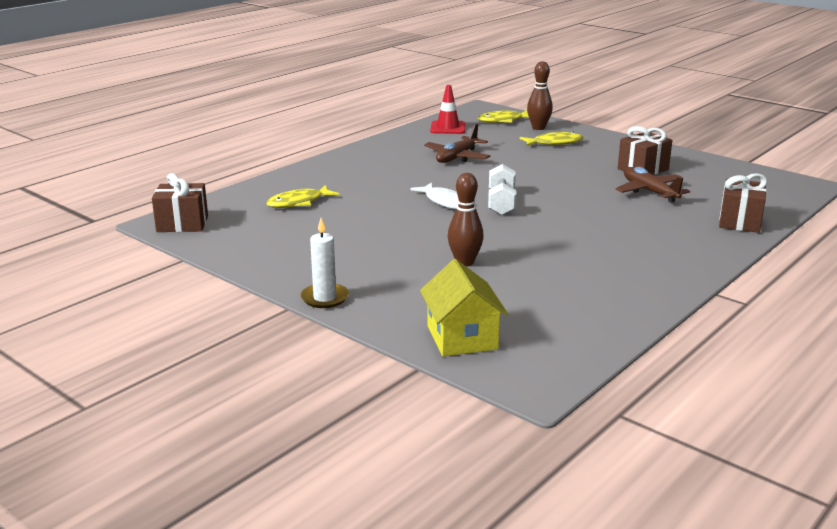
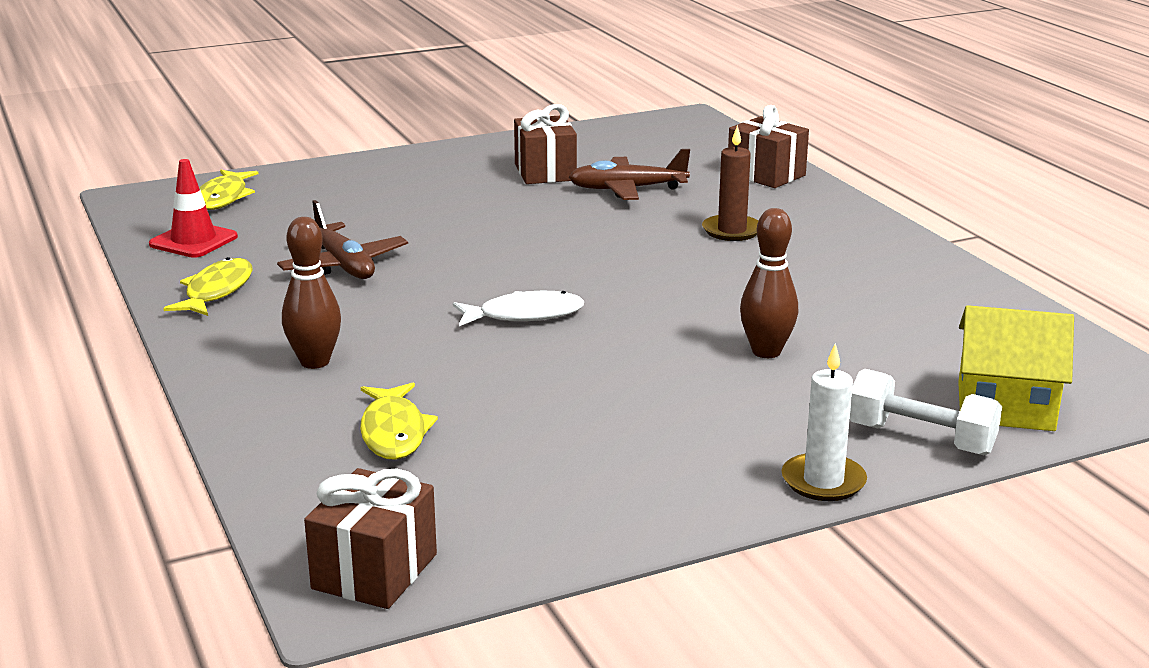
camera: 65 degrees left, 0 degrees up
white dumbbell [488,164,516,216] -> white dumbbell moved to [850,369,1002,455]
yellow fish [520,132,583,146] -> yellow fish moved to [163,257,253,316]
brown bowling pin [527,61,553,130] -> brown bowling pin moved to [282,217,341,369]
none -> brown candle [702,125,758,241]

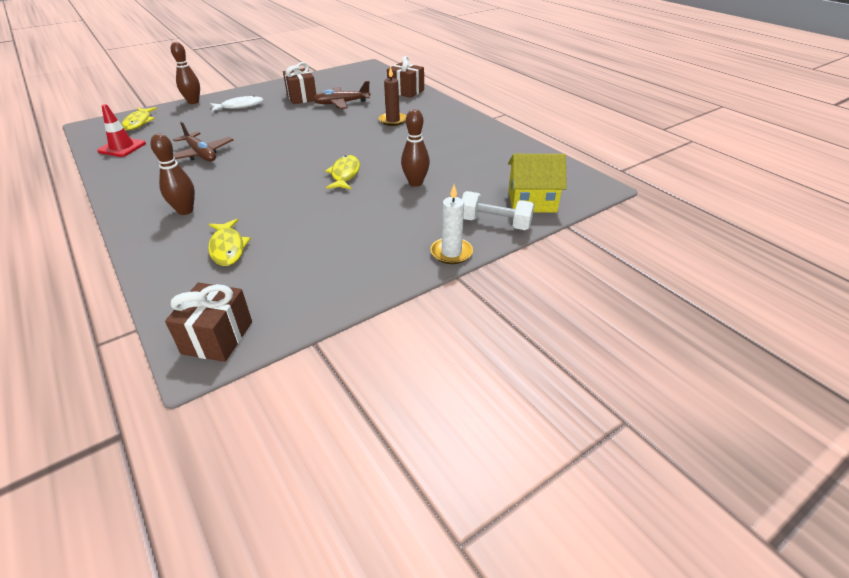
camera: 10 degrees left, 15 degrees up
yellow fish [163,257,253,316] -> yellow fish moved to [325,155,360,189]
white fish [453,291,585,326] -> white fish moved to [210,95,264,112]
none -> brown bowling pin [171,42,200,104]

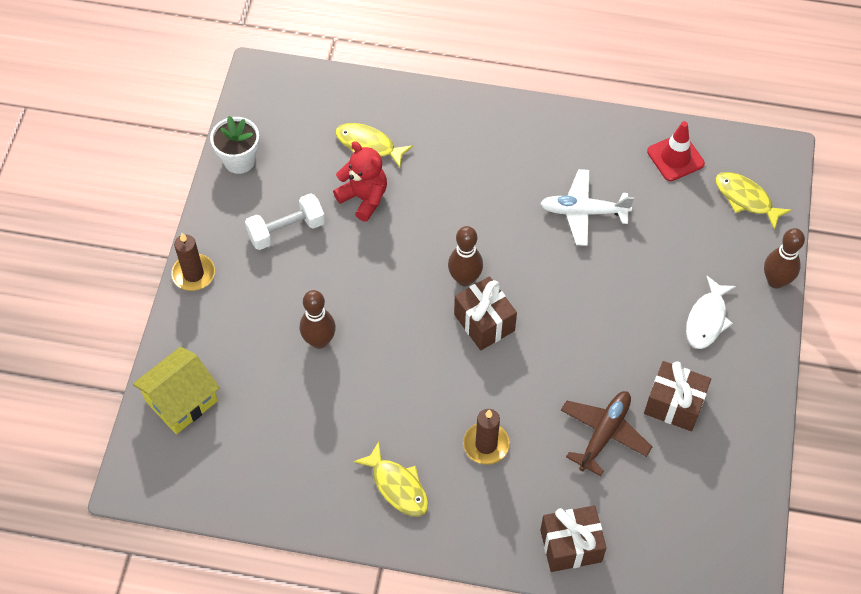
camera: 135 degrees right, 20 degrees up
brown bowling pin [150,134,195,215] -> brown bowling pin moved to [448,226,483,286]
brown gift [165,283,252,362] -> brown gift moved to [454,276,517,350]
brown plane [173,121,233,162] -> white plane [540,169,634,246]
yellow fish [325,155,360,189] -> yellow fish moved to [354,442,428,517]
white candle [430,185,473,264] -> brown candle [171,233,215,291]
white dumbbell [462,191,534,230] -> white dumbbell moved to [245,193,325,250]
none -> white flower pot [210,116,259,174]
none -> red teddy bear [333,141,387,222]

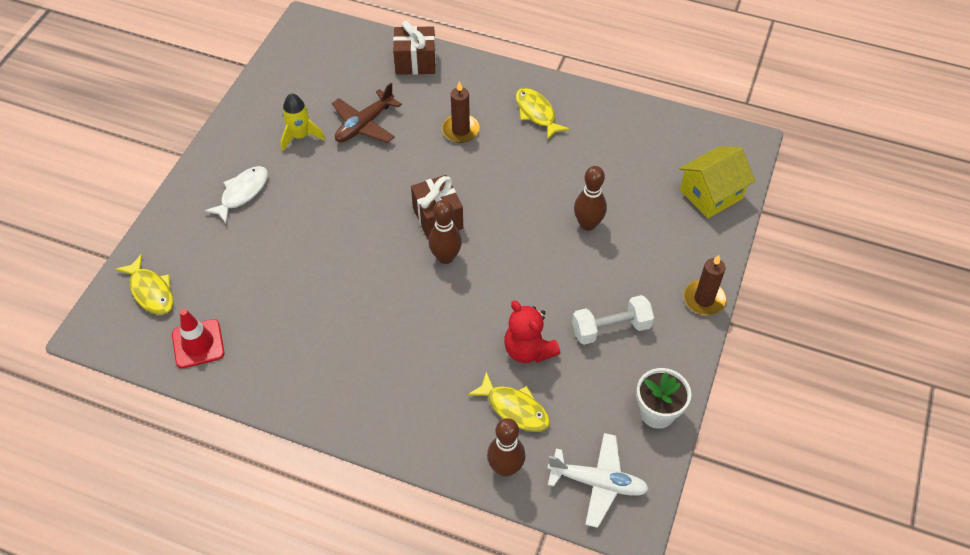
camera: 170 degrees left, 5 degrees down
white plane [540,169,634,246] -> white plane moved to [547,433,649,528]
brown gift [644,361,711,431] -> yellow rocket [281,94,325,151]
brown bowling pin [764,228,805,289] -> brown bowling pin moved to [487,418,525,477]

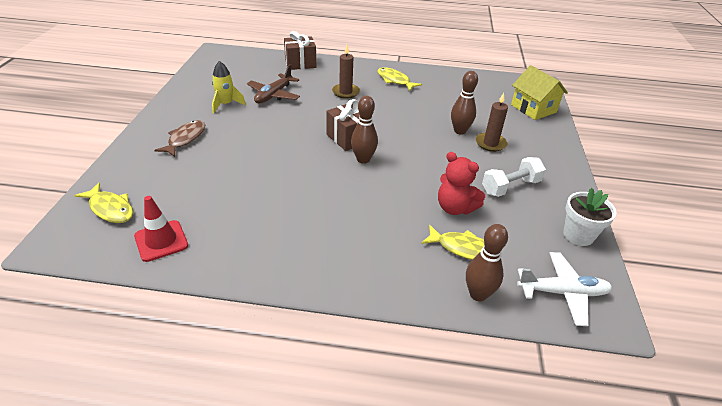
camera: 15 degrees left, 15 degrees down
white fish [204,166,268,223] -> brown fish [154,120,205,157]
yellow house [679,146,755,218] -> yellow house turned 75 degrees counterclockwise [511,65,568,120]
brown candle [684,255,726,315] -> brown candle moved to [476,93,508,152]

